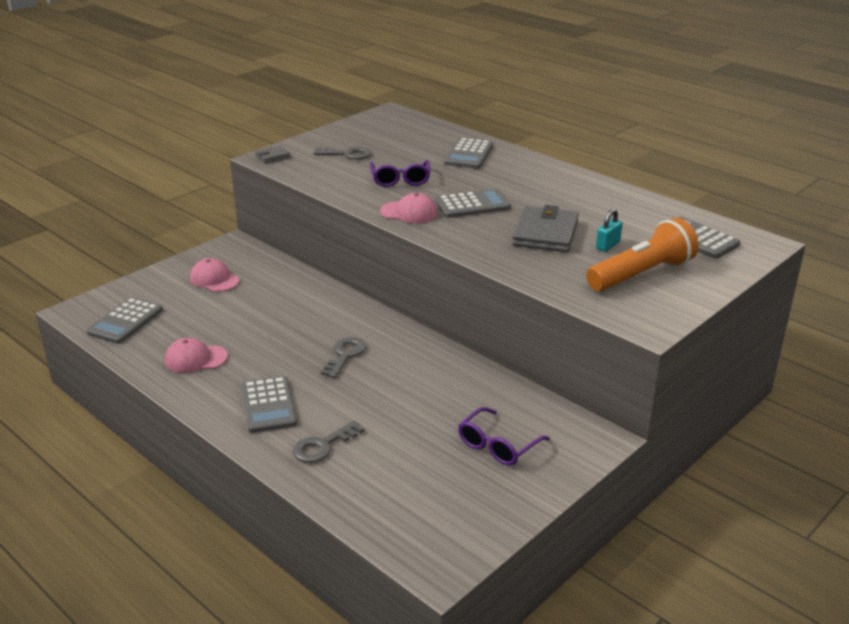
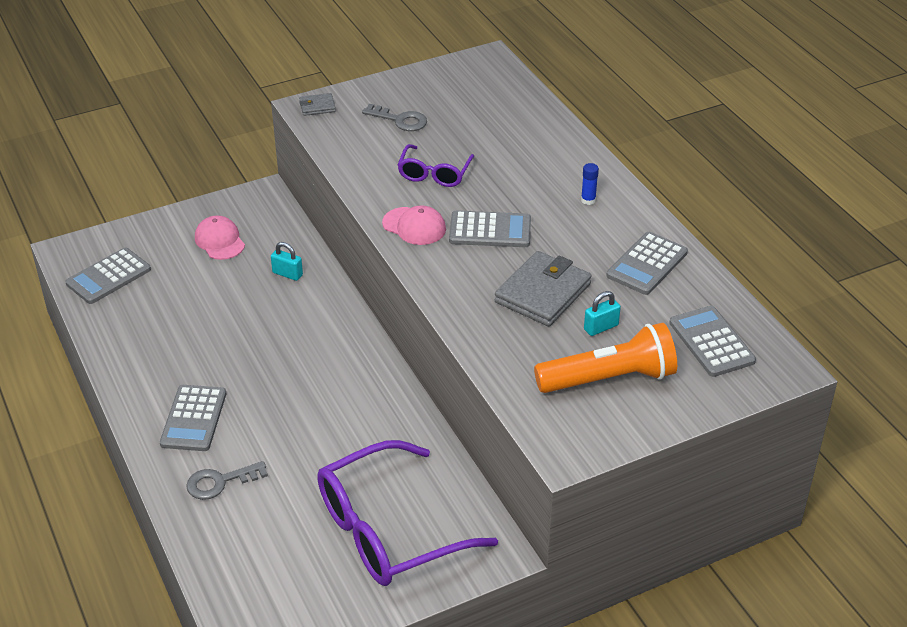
camera: 20 degrees right, 10 degrees up
pink cap [165,338,228,373] -> none
grey key [321,337,366,378] -> none
grey calculator [444,138,493,169] -> grey calculator moved to [606,232,688,295]
purple glasses [458,407,550,466] -> purple glasses [317,440,498,586], size x1.93
none -> turquoise padlock [271,242,303,281]
none -> blue glue stick [581,163,599,205]

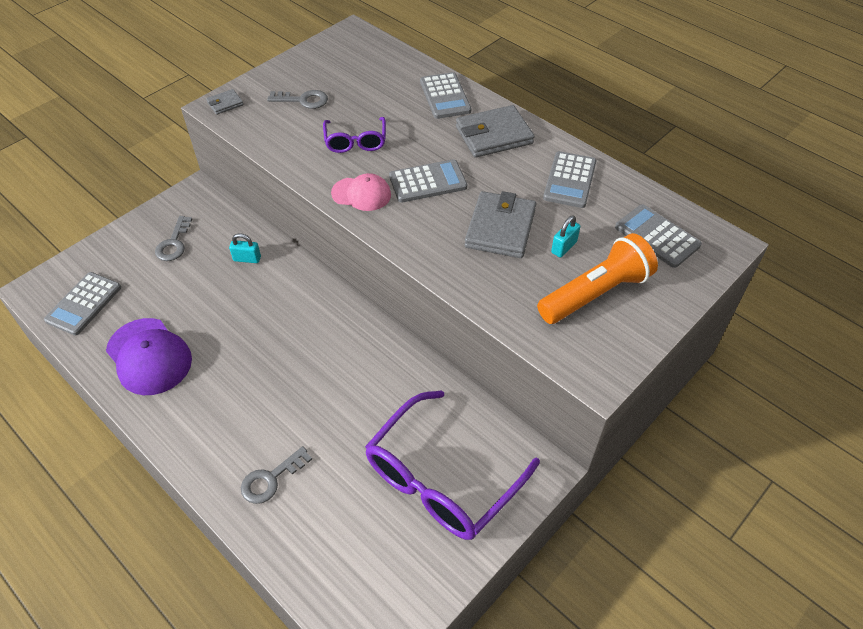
camera: 20 degrees left, 10 degrees up
grey calculator [160,385,226,451] -> grey calculator moved to [420,72,471,119]
pink cap [195,215,245,260] -> grey key [155,216,192,261]
blue glue stick [581,163,599,205] -> grey wallet [456,105,535,158]
none -> purple cap [106,318,192,395]

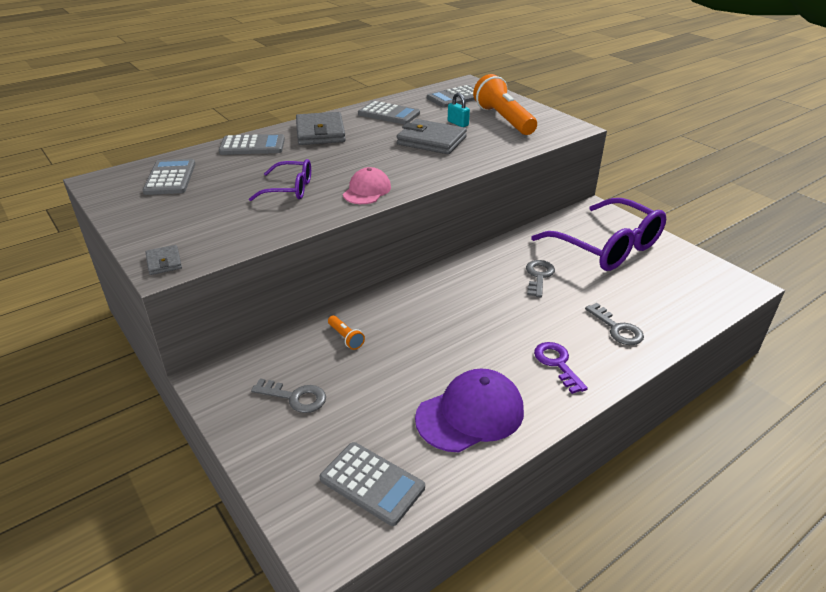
camera: 80 degrees left, 15 degrees down
turquoise padlock [229,233,261,263] -> orange flashlight [328,315,365,350]
grey key [267,90,328,109] -> grey key moved to [526,260,555,297]
grey calculator [389,159,467,203] -> grey calculator moved to [142,159,195,195]
none -> purple key [534,342,588,394]

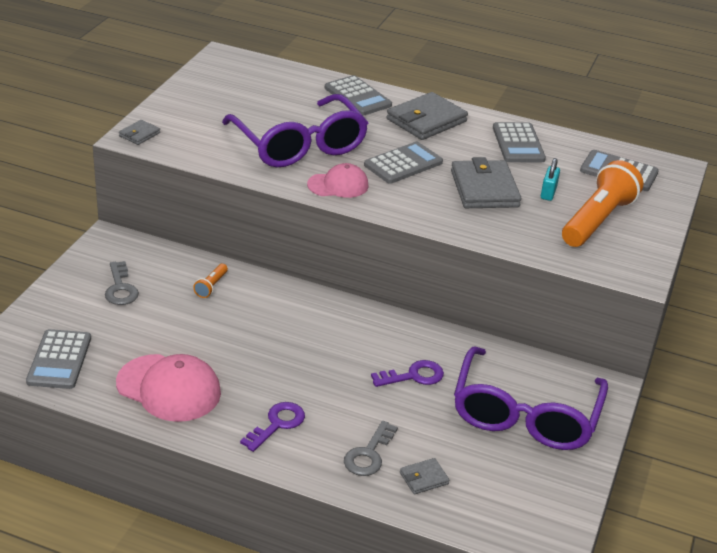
camera: 55 degrees right, 0 degrees up
grey calculator [142,159,195,195] -> grey calculator moved to [364,142,443,184]
purple glasses [249,159,311,201] -> purple glasses [222,94,368,167], size x1.93
purple cap [415,368,524,452] -> pink cap [116,354,221,422]
grey key [526,260,555,297] -> purple key [371,360,444,387]
none -> grey wallet [400,458,449,494]

